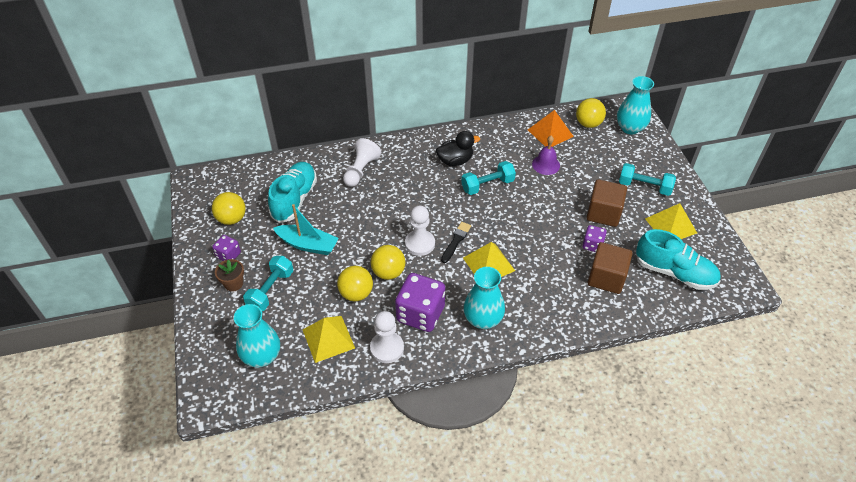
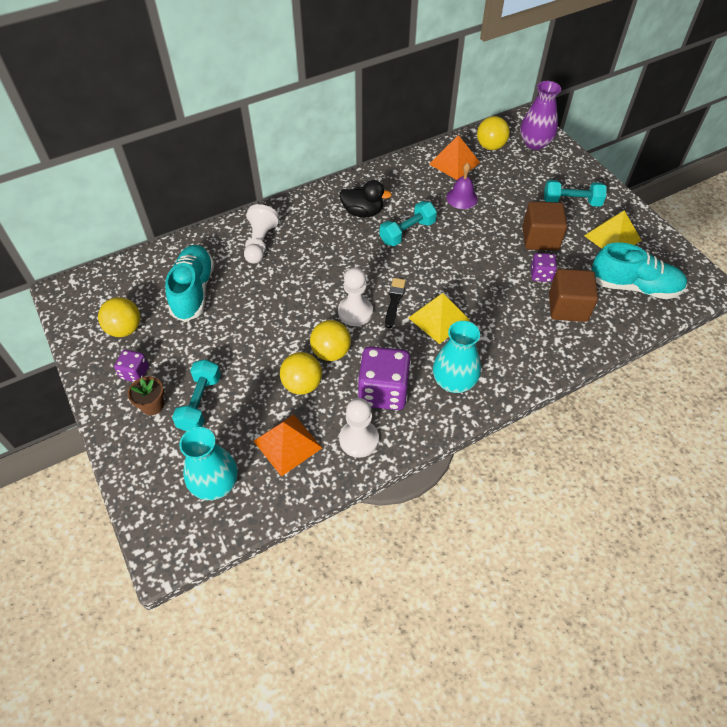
camera: 15 degrees left, 5 degrees up
turquoise boat [273,204,339,255] -> none
yellow pyramid [303,316,355,363] -> orange pyramid [254,414,322,477]
black duck [436,131,480,166] -> black duck turned 45 degrees clockwise [339,180,392,218]
turquoise vase [617,76,654,134] -> purple vase [520,81,561,150]

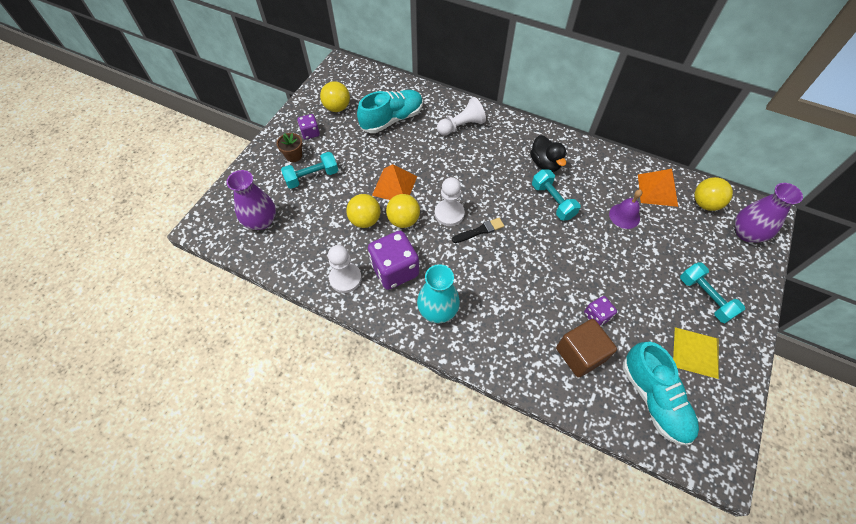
camera: 55 degrees right, 5 degrees up
turquoise vase [179,427,238,500] -> purple vase [227,170,276,230]
orange pyramid [254,414,322,477] -> orange pyramid moved to [372,164,417,200]
turquoise dumbbell [380,201,437,246] -> turquoise dumbbell turned 45 degrees clockwise [532,169,580,221]
yellow pyramid [409,293,470,344] -> none
brown cube [522,201,567,251] -> none

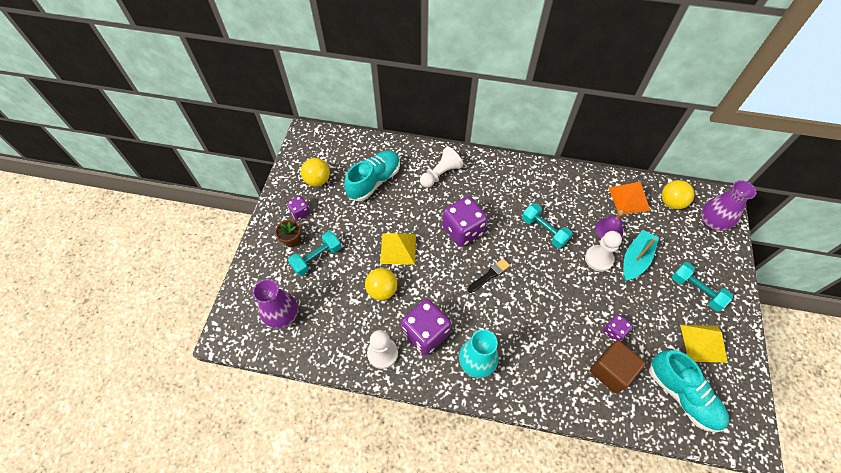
camera: 15 degrees left, 0 degrees up
orange pyramid [372,164,417,200] -> yellow pyramid [380,233,416,265]
yellow ball [386,194,420,228] -> none
white pawn [435,177,465,226] -> white pawn moved to [585,231,622,272]
black duck [530,135,567,172] -> none
none -> purple dice [442,196,488,247]
none -> turquoise boat [623,230,659,281]

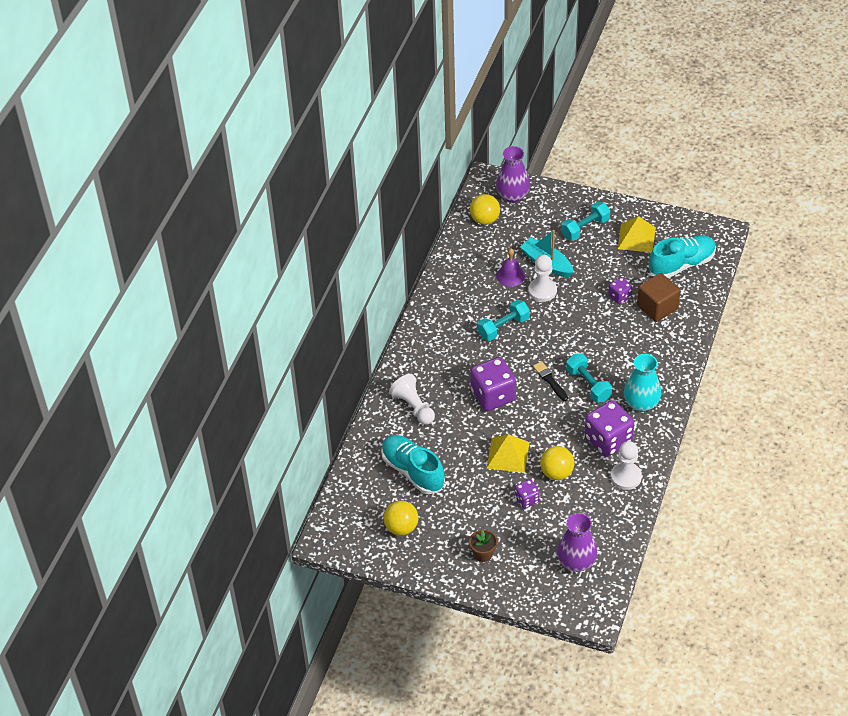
camera: 80 degrees left, 10 degrees down
purple dice [286,195,310,221] -> purple dice moved to [515,479,540,509]
turquoise dumbbell [288,231,342,276] -> turquoise dumbbell moved to [566,353,612,403]
orange pyramid [609,182,650,214] -> none

